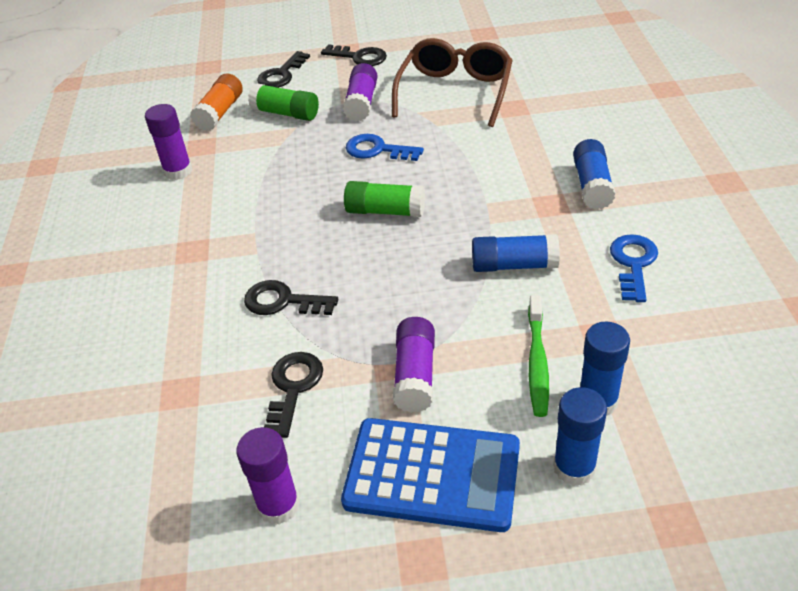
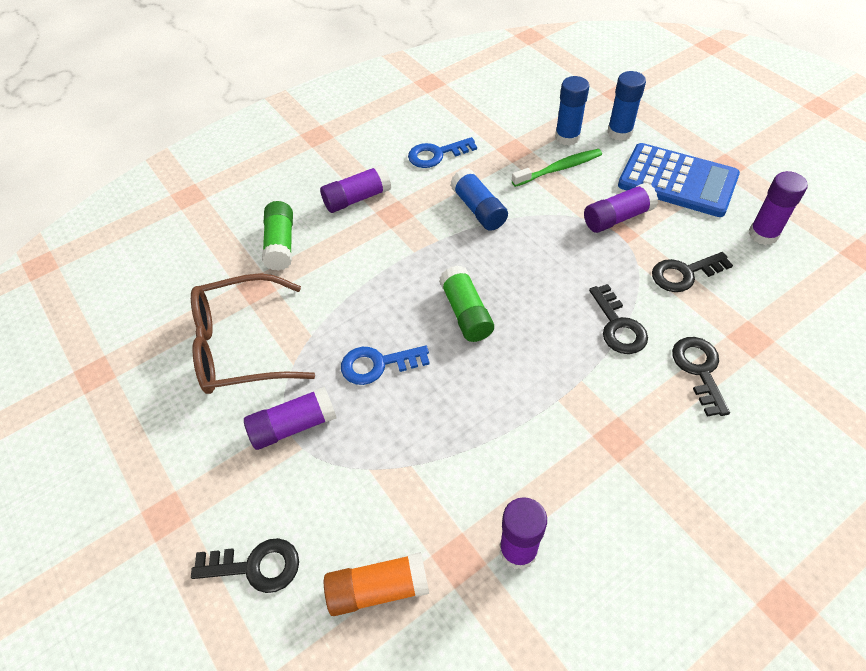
camera: 120 degrees left, 10 degrees up
green glue stick [248,83,319,121] -> green glue stick moved to [262,201,293,271]
black key [321,44,387,66] -> black key moved to [672,337,730,417]
blue calculator [341,418,520,532] -> blue calculator turned 135 degrees clockwise [618,143,740,217]
blue key [346,134,424,161] -> blue key turned 90 degrees clockwise [341,346,430,385]
blue glue stick [573,139,616,210] -> purple glue stick [320,164,391,213]

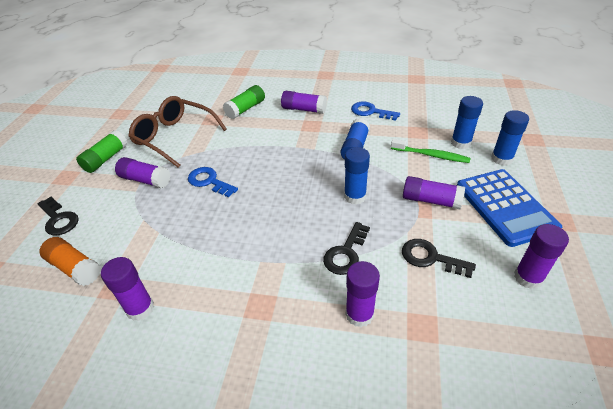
camera: 45 degrees right, 10 degrees down
green glue stick [439,265,494,342] -> green glue stick moved to [76,130,128,173]
black key [672,337,730,417] -> purple glue stick [346,261,380,327]
none -> blue glue stick [344,147,370,205]

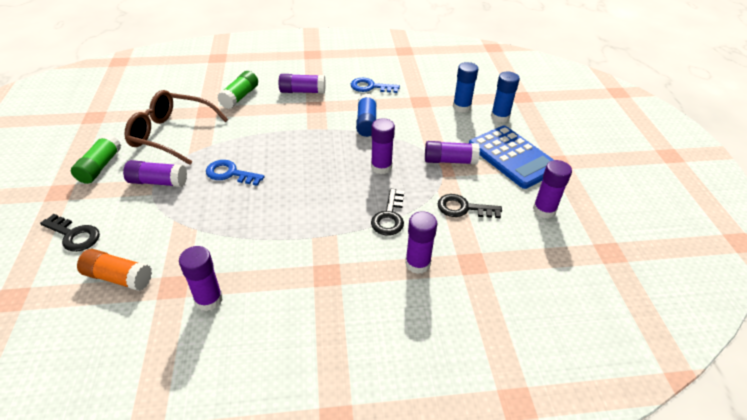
camera: 20 degrees left, 0 degrees up
blue glue stick [344,147,370,205] -> purple glue stick [371,118,395,174]
green toothbrush [391,139,471,163] -> none

